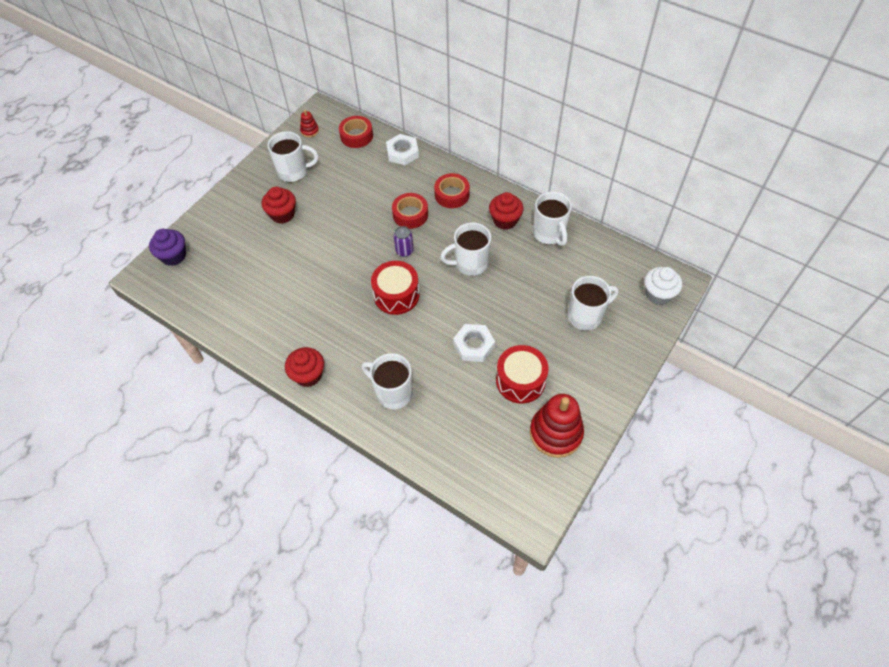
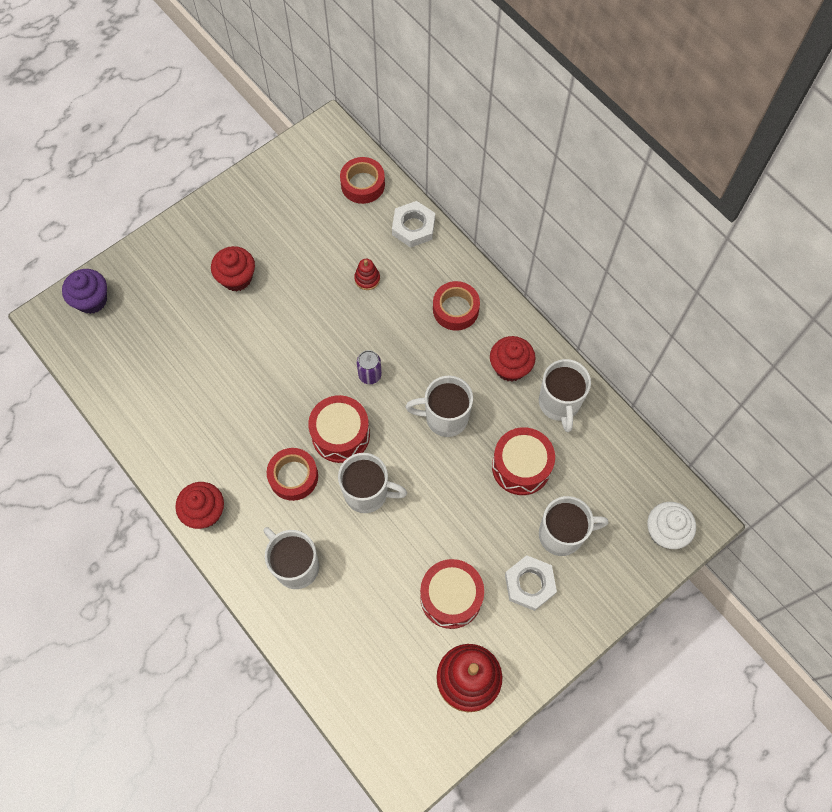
camera: 15 degrees right, 10 degrees up
white mug [267,131,318,182] -> white mug moved to [338,453,407,513]
red stacking toy [300,110,319,137] -> red stacking toy moved to [354,259,380,290]
red tape [392,193,428,229] -> red tape moved to [267,448,318,501]
white nut [453,324,495,362] -> white nut moved to [505,555,557,611]
none -> red drum [492,427,555,495]

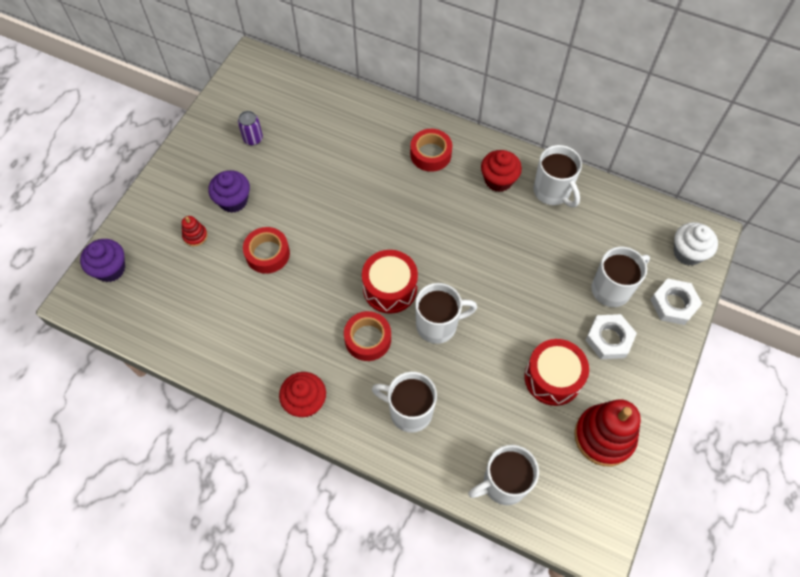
camera: 25 degrees left, 5 degrees down
red cupcake [211,246,255,291] -> purple cupcake [208,170,250,213]
red tape [340,157,385,204] -> red tape moved to [243,227,290,274]
red stacking toy [354,259,380,290] -> red stacking toy moved to [182,216,207,246]
purple can [357,350,382,384] -> purple can moved to [238,111,263,145]
white nut [392,201,435,248] -> white nut moved to [650,278,702,325]
white mug [406,376,473,437] -> white mug moved to [468,445,539,505]
red drum [492,427,555,495] -> none

